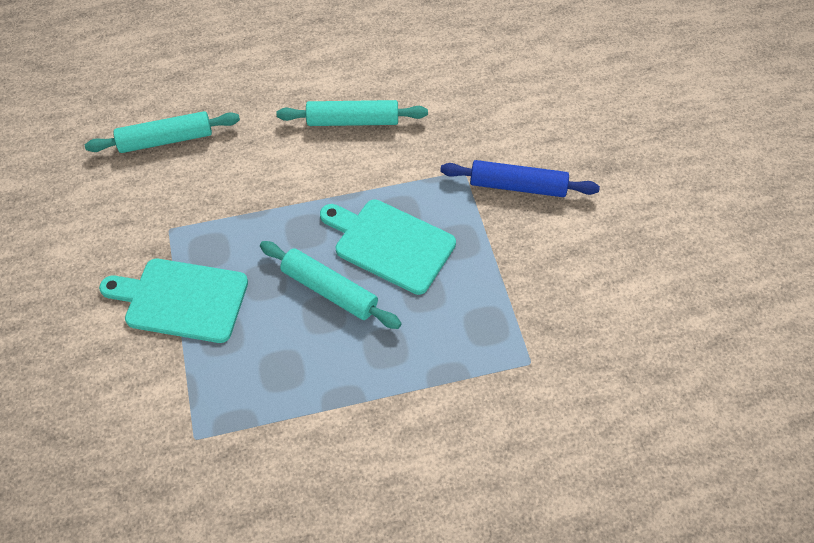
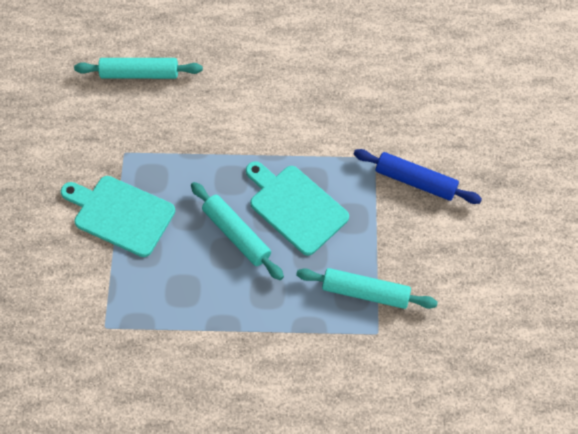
camera: 15 degrees right, 5 degrees up
turquoise rolling pin [276,100,428,126] -> turquoise rolling pin moved to [296,268,438,309]

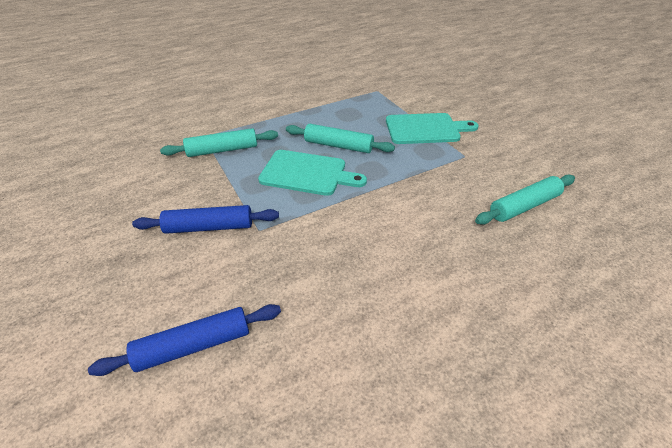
camera: 150 degrees right, 20 degrees down
none -> blue rolling pin [88,304,281,376]

